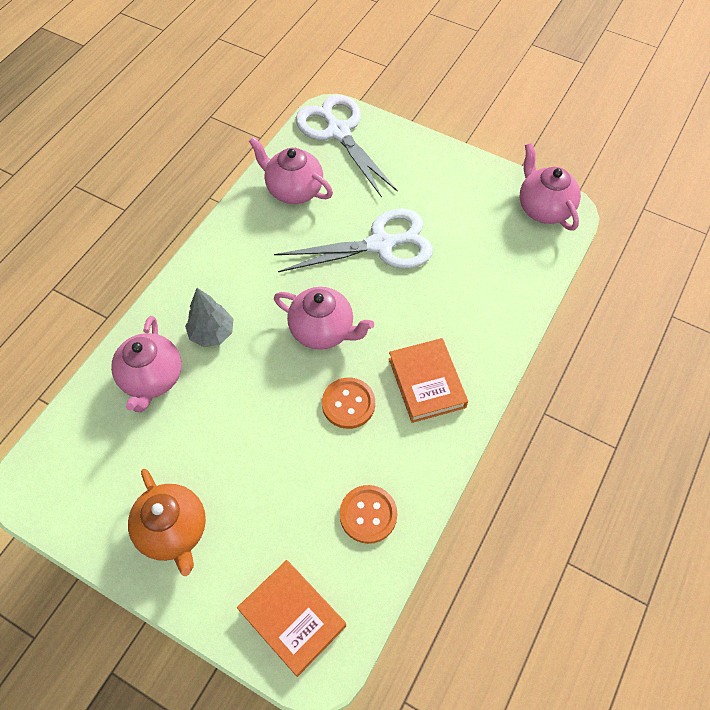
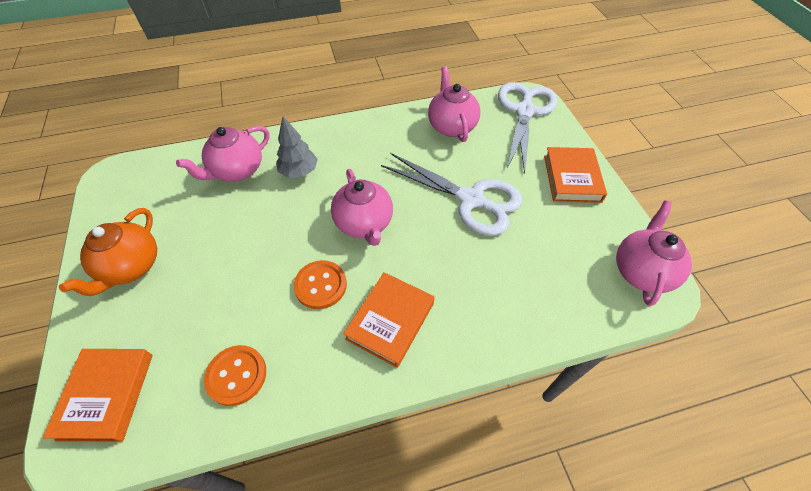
camera: 45 degrees right, 5 degrees down
none -> orange book [544,147,607,203]

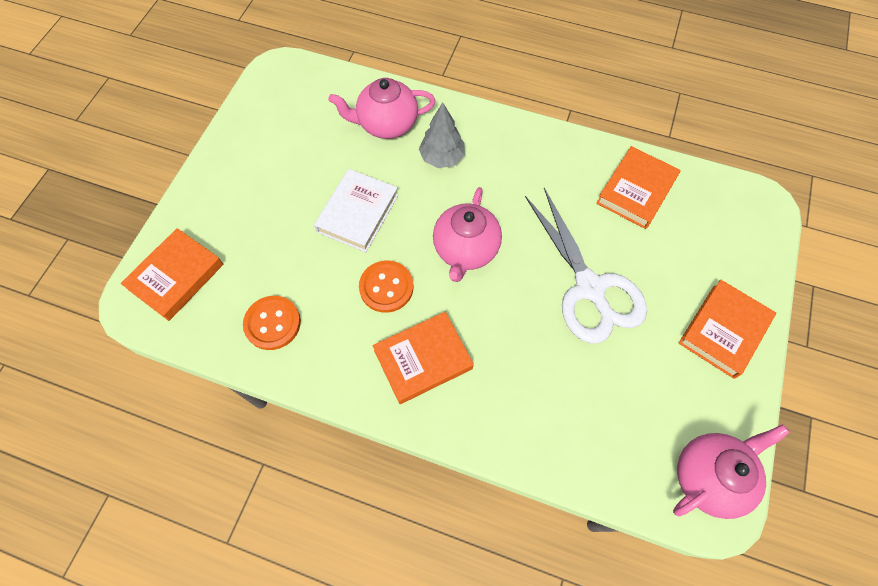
camera: 35 degrees right, 10 degrees up
orange teapot [59,208,157,296] -> none
pink teapot [428,66,480,142] -> orange book [596,146,680,229]
white scissors [498,82,557,174] -> none
none -> white book [314,169,398,252]

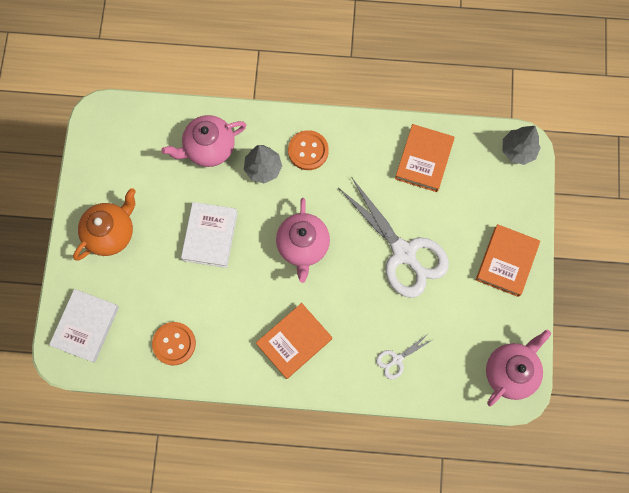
camera: 15 degrees left, 10 degrees up
orange book [121,228,223,321] -> white book [49,289,119,363]
orange button [359,261,413,313] -> orange button moved to [288,130,329,170]
none -> orange teapot [73,188,136,260]
none -> white scissors [376,333,434,379]
none -> grey tree [503,126,541,165]

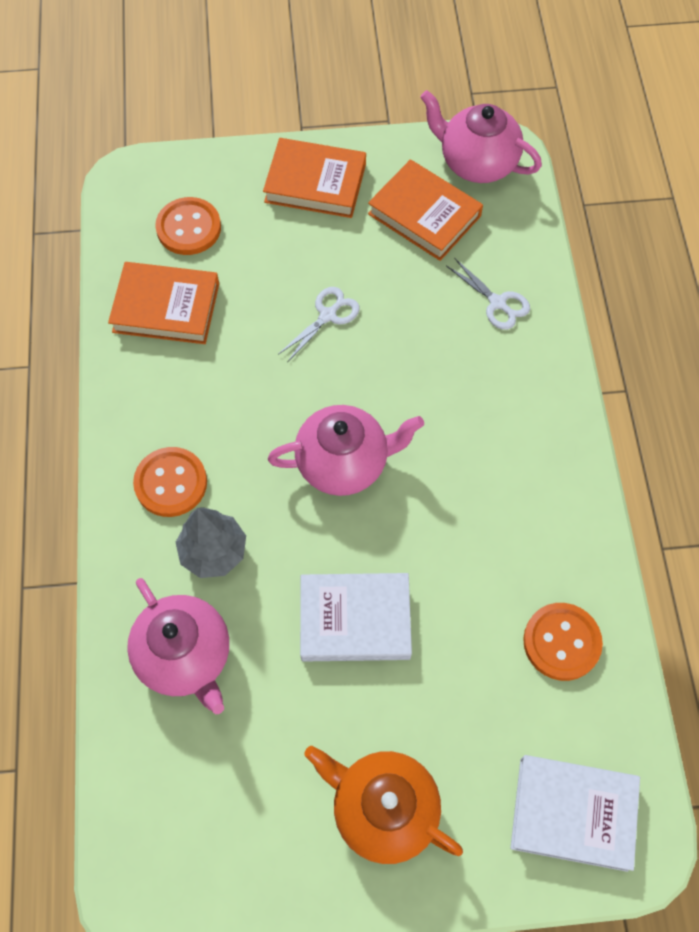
camera: 100 degrees left, 10 degrees down
orange book [256,303,332,379] -> orange book moved to [368,159,483,261]
white scissors [339,177,449,298] -> white scissors [279,287,360,361], size x0.44
grey tree [503,126,541,165] -> none
none -> orange button [155,197,221,255]

